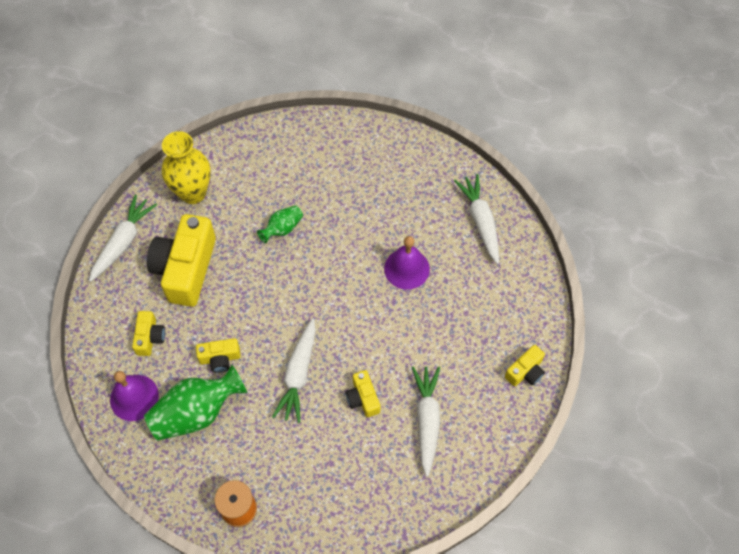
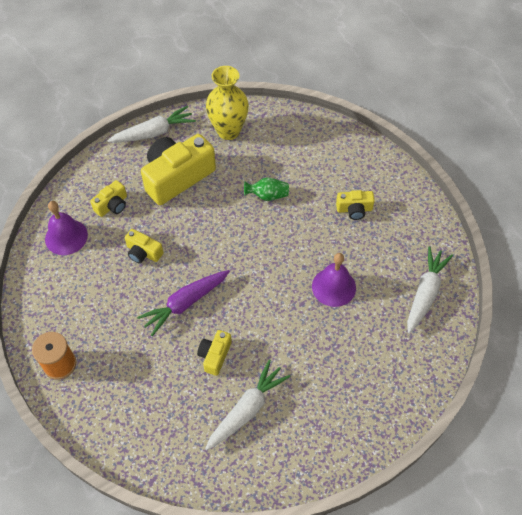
camera: 40 degrees right, 5 degrees down
green vase [144,365,247,440] -> none
white carrot [272,318,316,423] -> purple carrot [137,270,230,336]
yellow camera [505,345,545,386] -> yellow camera moved to [336,190,375,220]

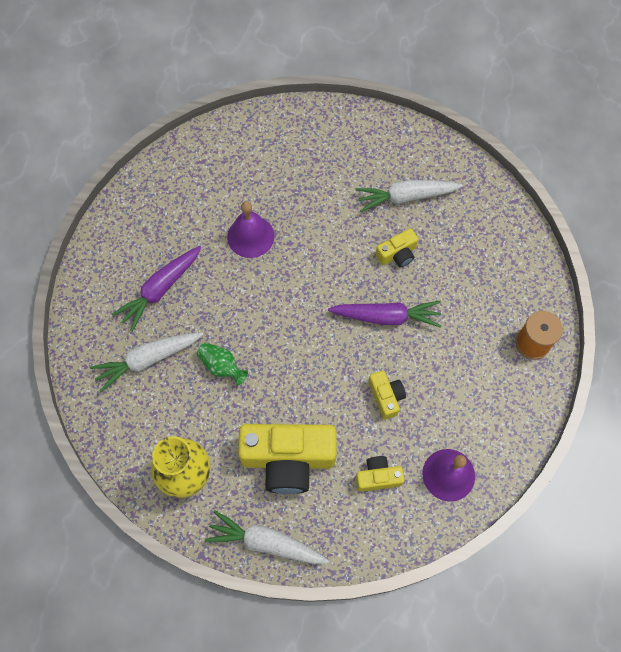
camera: 140 degrees left, 10 degrees up
yellow camera [336,190,375,220] -> purple carrot [112,246,202,332]
white carrot [407,246,453,334] -> white carrot moved to [90,332,203,392]

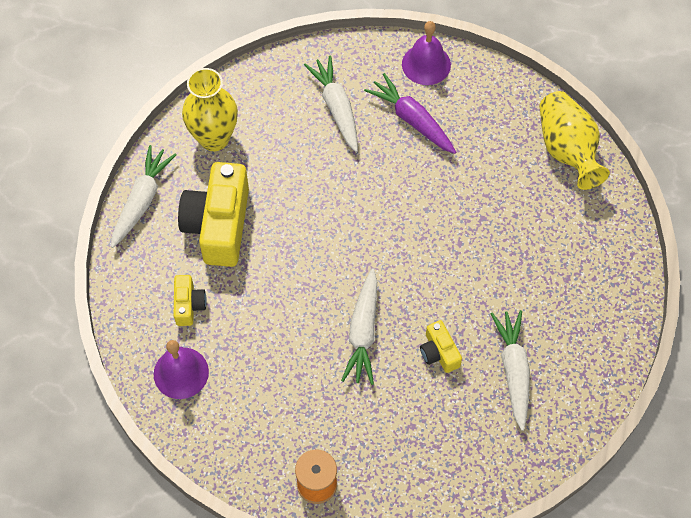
camera: 95 degrees right, 5 degrees down
green vase [197,342,248,386] -> none
purple bell [227,201,274,258] -> purple bell moved to [402,21,451,85]
purple carrot [328,301,441,328] -> white carrot [341,268,377,385]
yellow camera [368,371,406,420] -> none
none -> yellow vase [539,91,610,190]

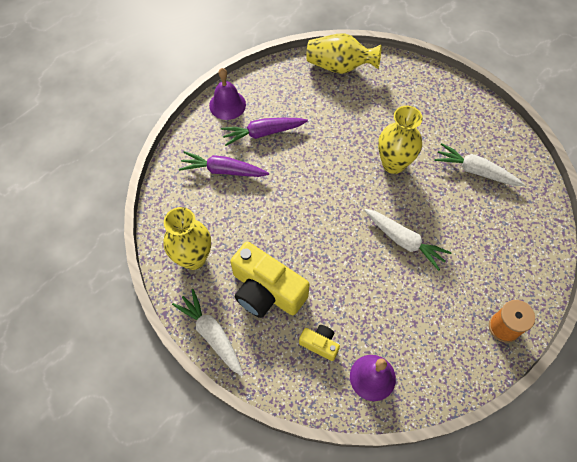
camera: 60 degrees left, 0 degrees up
white carrot [304,55,358,152] -> purple carrot [179,151,269,177]
yellow camera [420,320,462,373] -> none
none -> yellow vase [378,105,423,174]

